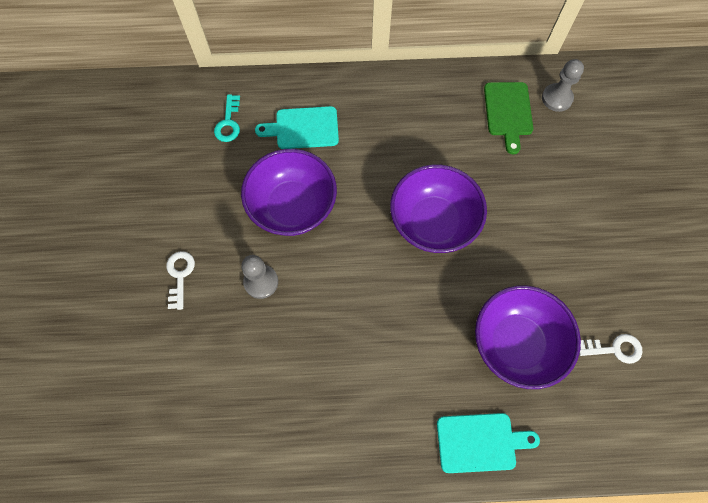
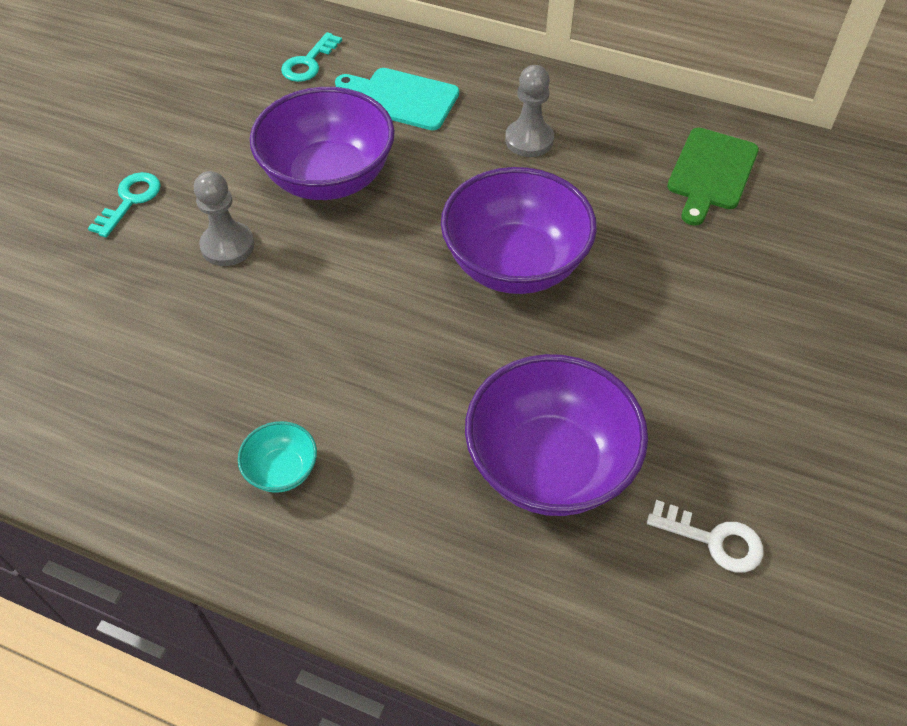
camera: 25 degrees right, 15 degrees down
white key [166,251,195,310] -> turquoise key [88,172,161,237]
turquoise cutting board [437,413,540,473] -> none
grey pawn [542,59,584,112] -> grey pawn moved to [505,65,554,157]
none -> turquoise bowl [238,421,317,493]

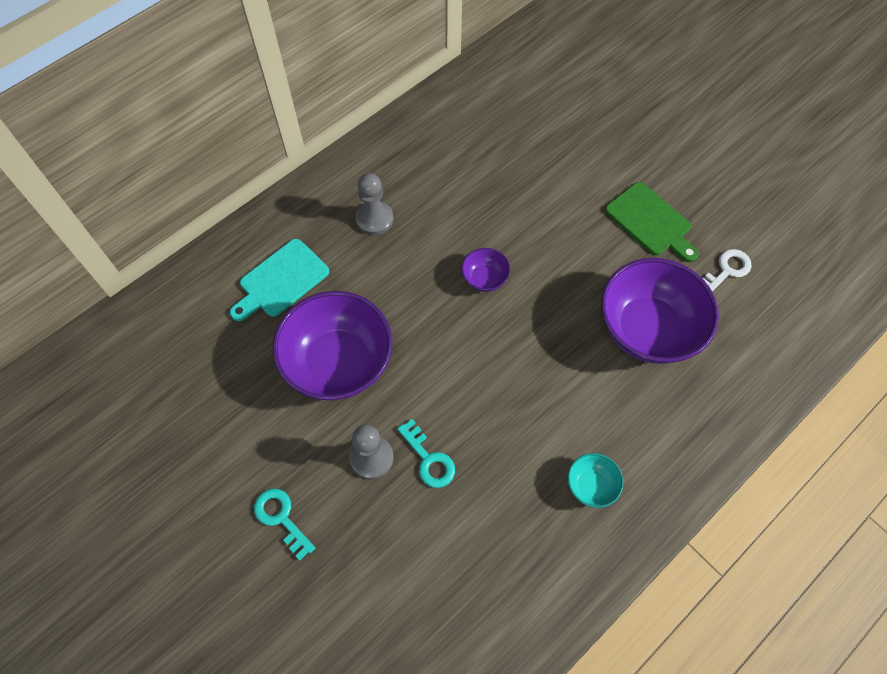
camera: 65 degrees left, 10 degrees up
turquoise key [281,32,342,82] -> turquoise key moved to [397,419,455,488]
purple bowl [441,167,597,294] -> purple bowl [461,248,510,292], size x0.45
green cutting board [667,128,759,226] -> green cutting board moved to [605,182,699,262]

